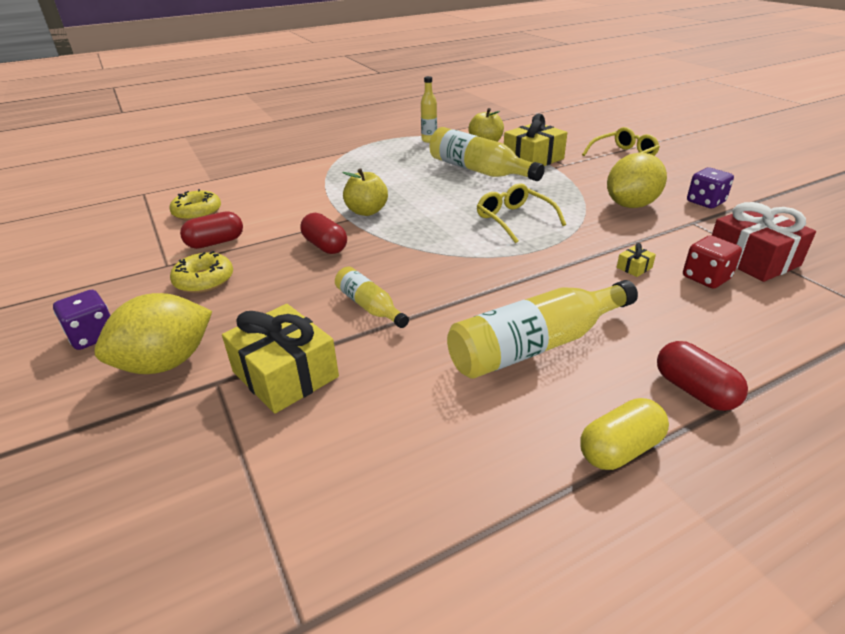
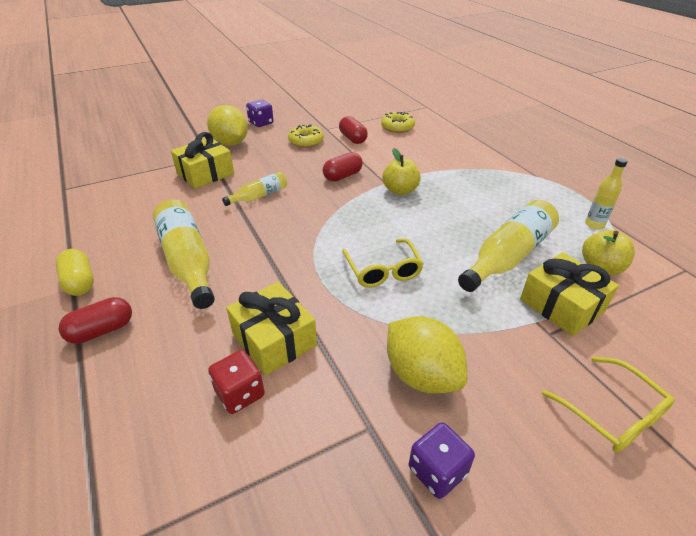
camera: 90 degrees right, 5 degrees up
yellow glasses [477,183,566,243] -> yellow glasses turned 105 degrees clockwise [342,239,424,288]
yellow gift [617,243,656,277] -> yellow gift [226,282,317,376], size x2.46
red gift [712,202,816,282] -> none

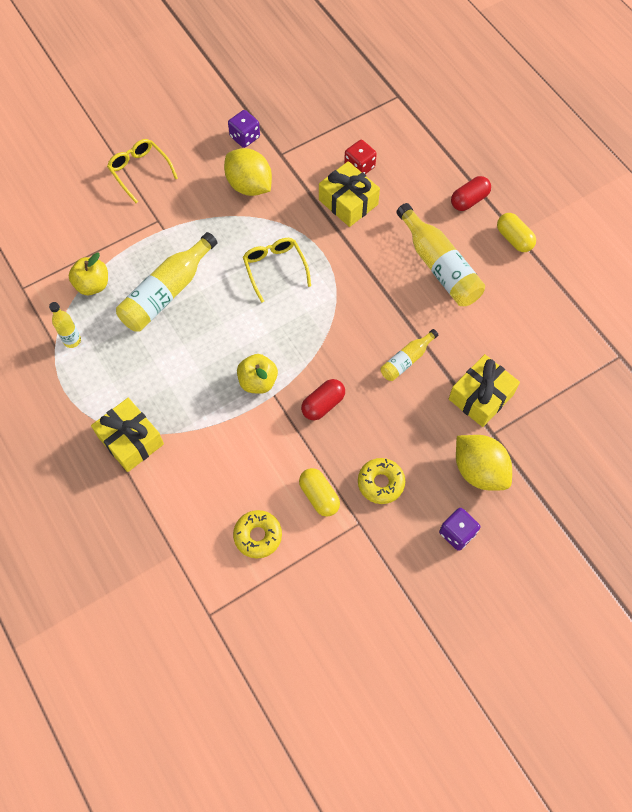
camera: 175 degrees right, 25 degrees up
red capsule [339,116,368,144] -> yellow capsule [299,468,340,517]
yellow gift [520,252,619,336] -> yellow gift moved to [91,398,164,472]

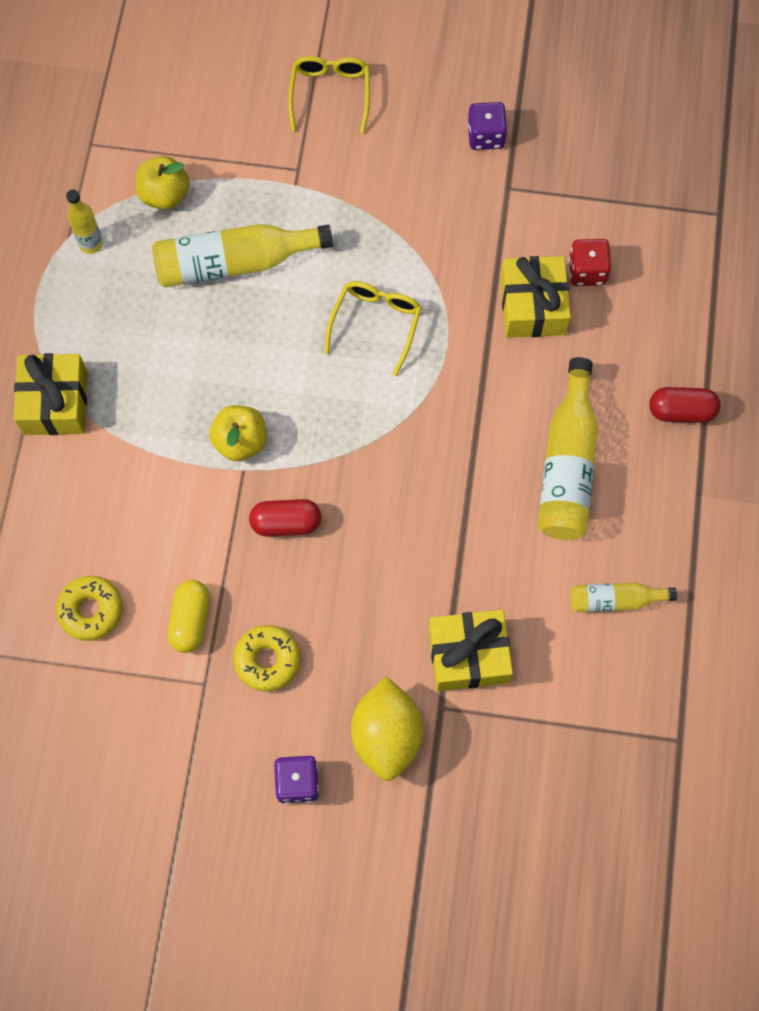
camera: 40 degrees right, 5 degrees up
yellow lemon [224,148,272,196] -> none
yellow bottle [381,329,438,381] -> yellow bottle moved to [571,583,677,612]
yellow capsule [497,213,536,252] -> none

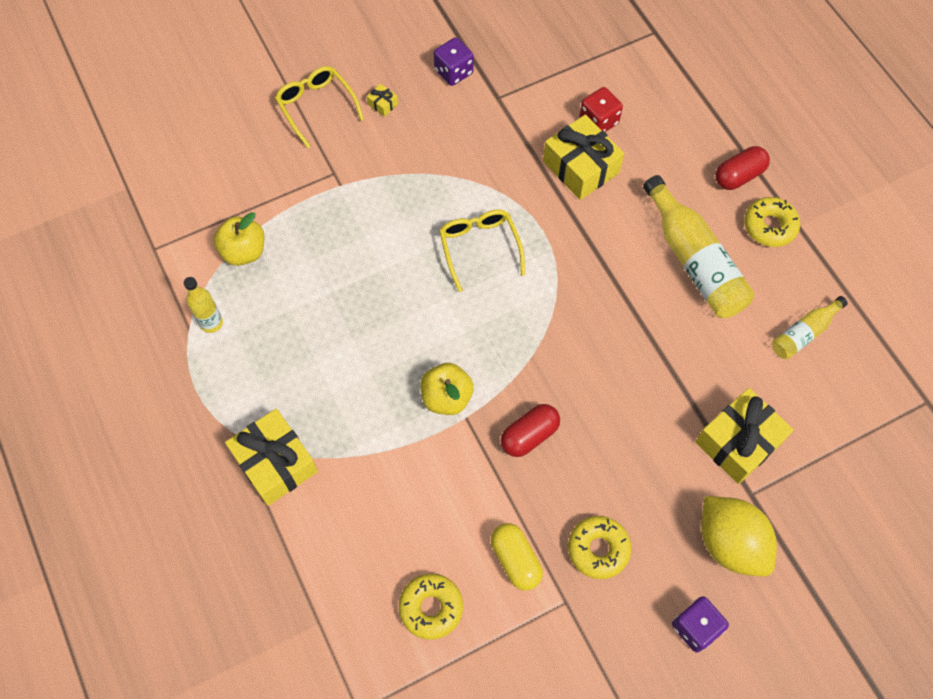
camera: 35 degrees left, 5 degrees down
yellow bottle [152,224,333,288] -> none
none -> yellow gift [367,84,398,117]
none -> yellow donut [744,197,800,247]

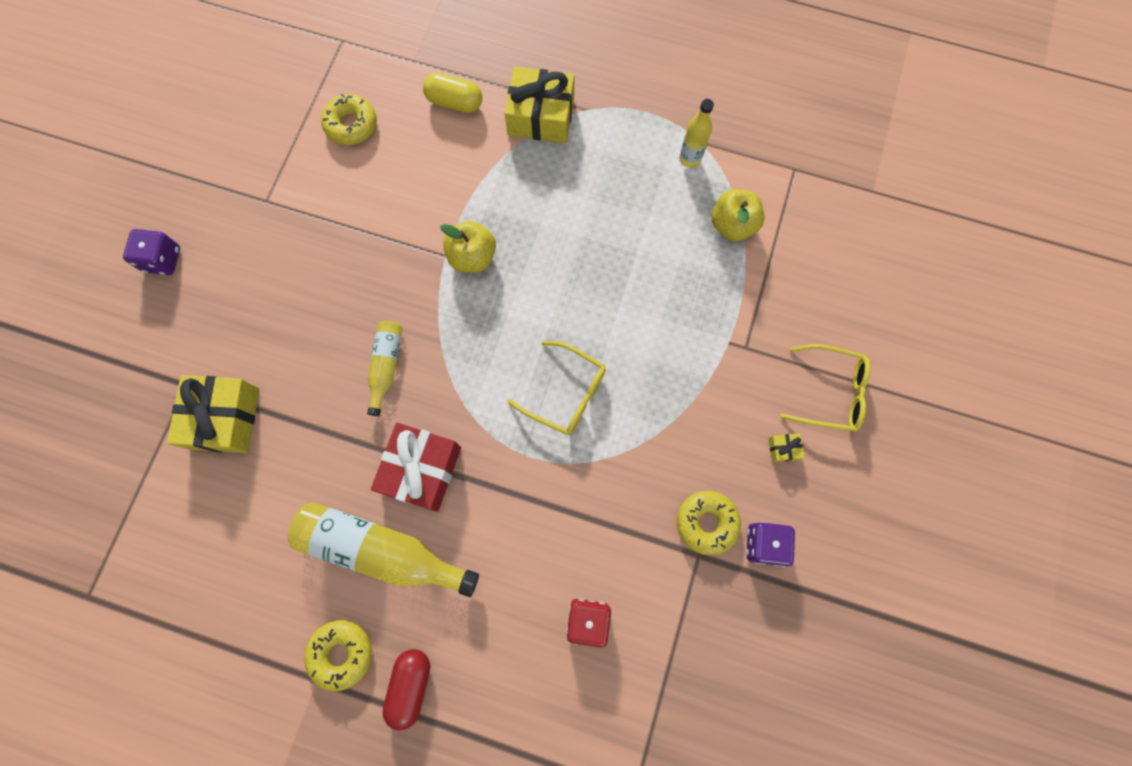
camera: 135 degrees right, 10 degrees up
yellow capsule [491,523,543,591] -> yellow capsule moved to [423,73,482,113]
red capsule [501,404,560,457] -> none
yellow gift [543,115,624,200] -> none
yellow donut [568,516,631,579] -> yellow donut moved to [677,491,741,555]
yellow lemon [701,496,777,576] -> none
yellow bottle [772,296,848,359] -> yellow bottle moved to [367,321,403,416]
none -> red gift [371,423,461,512]

